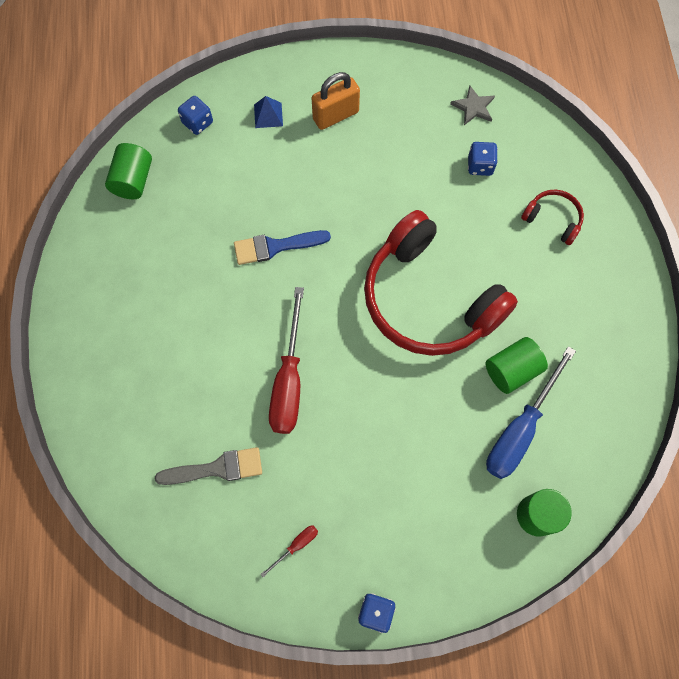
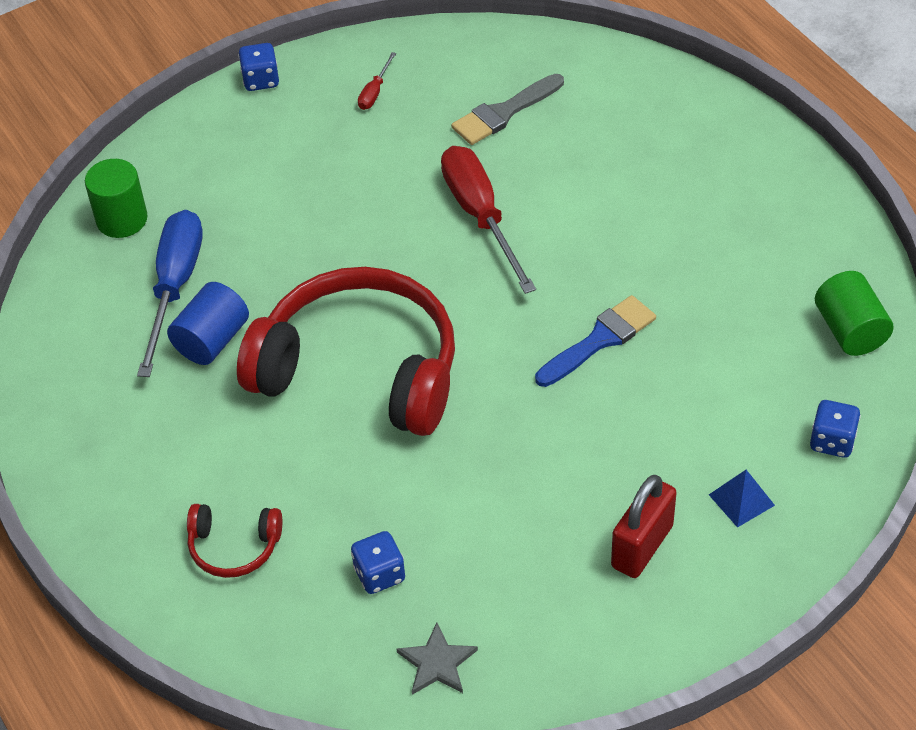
camera: 155 degrees right, 20 degrees down
orange padlock [312,72,360,130] -> red padlock [611,475,677,578]
green cylinder [486,337,548,394] -> blue cylinder [167,282,249,365]

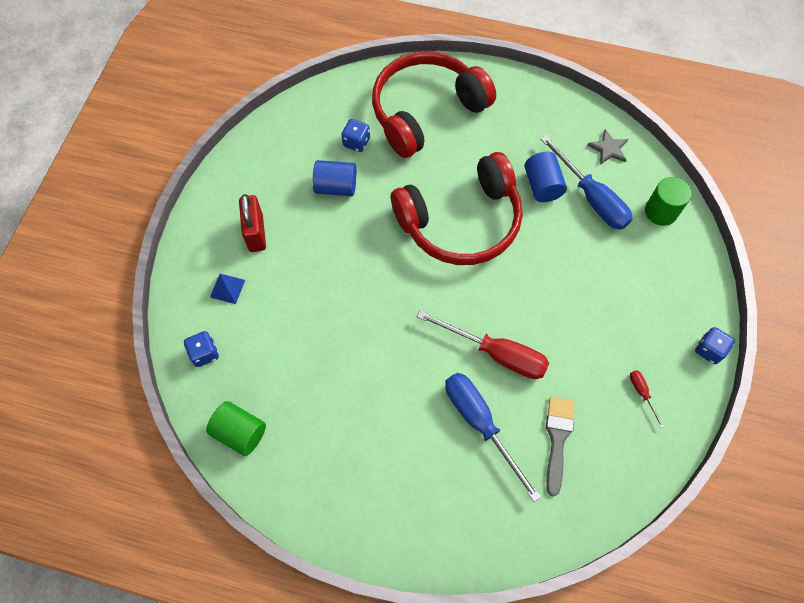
camera: 135 degrees right, 15 degrees up
red headphones [187,504,282,578] -> red headphones [372,51,496,158], size x2.34
grey star [397,622,478,695] -> grey star moved to [587,129,628,165]
blue brush [535,295,656,387] -> none
none -> blue cylinder [313,160,356,196]
none -> blue screwdriver [445,373,541,502]

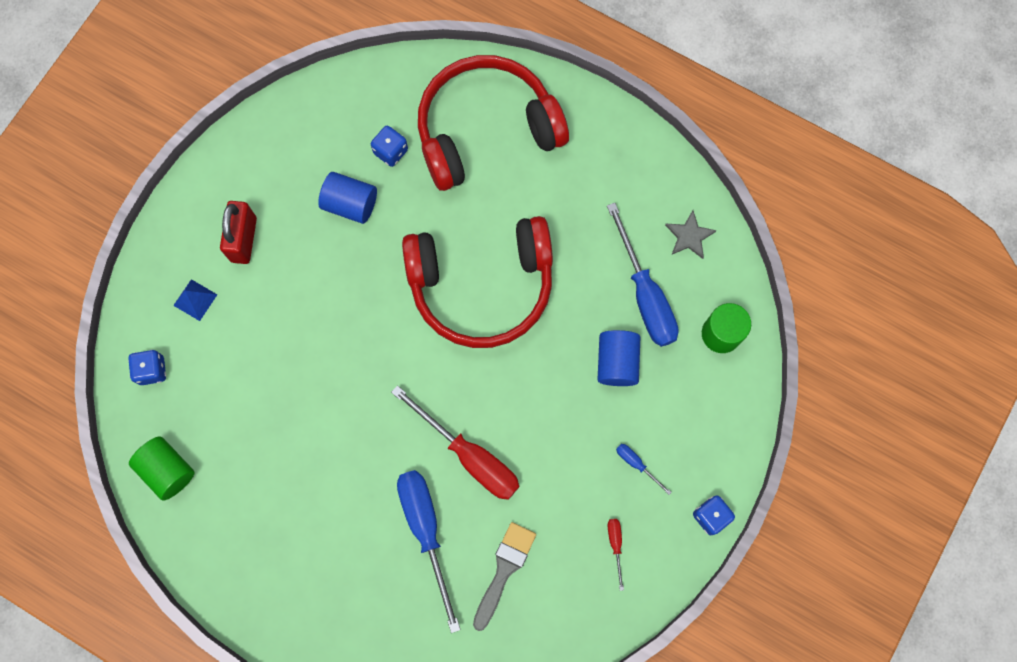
camera: 15 degrees right, 10 degrees up
blue cylinder [524,152,567,202] -> blue cylinder moved to [597,330,640,386]
none -> blue screwdriver [616,444,672,495]

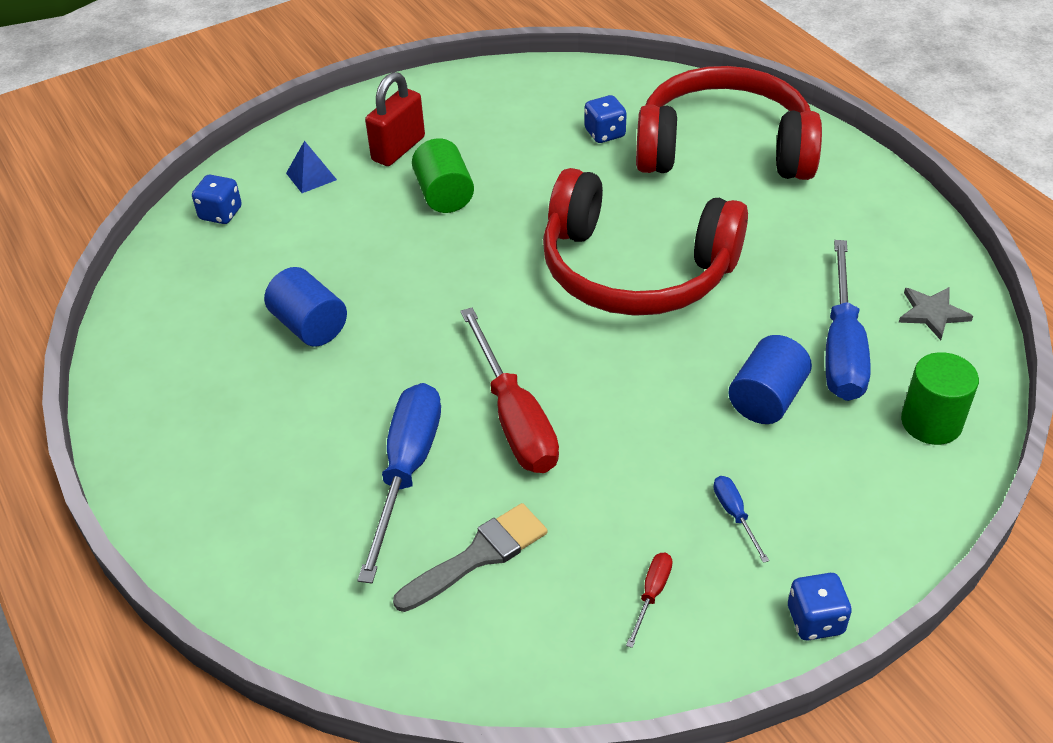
camera: 30 degrees right, 30 degrees down
green cylinder [129,436,195,501] -> green cylinder moved to [412,138,474,213]
blue cylinder [318,172,377,224] -> blue cylinder moved to [264,267,347,347]

